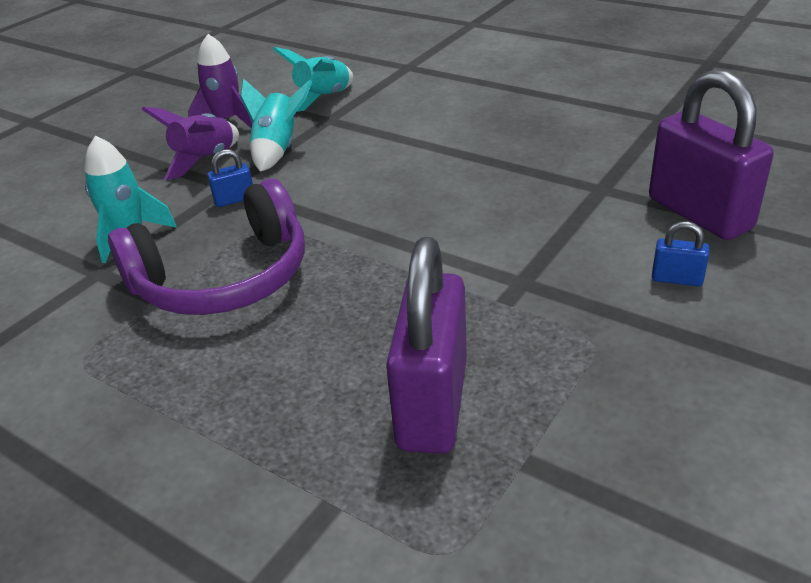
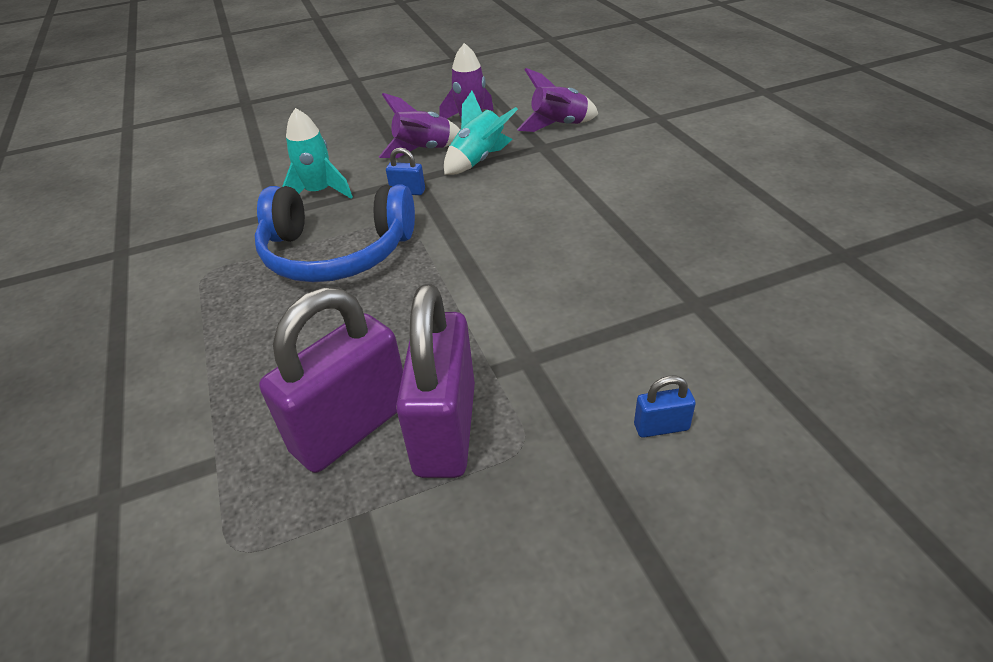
camera: 35 degrees right, 5 degrees up
purple headphones [108,179,305,315] -> blue headphones [255,185,415,282]
turquoise rocket [273,47,353,112] -> purple rocket [517,68,598,132]
purple padlock [649,69,774,240] -> purple padlock moved to [396,284,475,478]
blue padlock [652,221,709,286] -> blue padlock turned 60 degrees counterclockwise [634,376,696,438]

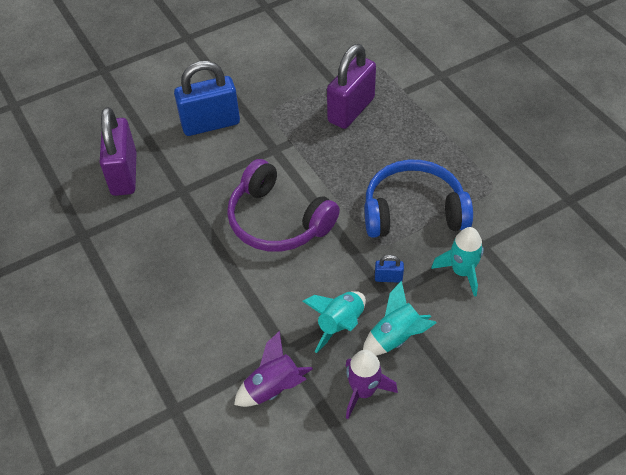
camera: 170 degrees right, 10 degrees up
purple rocket [379,93,460,158] -> turquoise rocket [363,280,437,356]
purple padlock [396,284,475,478] -> purple padlock moved to [99,107,137,196]
blue padlock [634,376,696,438] -> blue padlock [174,61,240,136], size x2.42
none -> purple headphones [227,159,340,252]

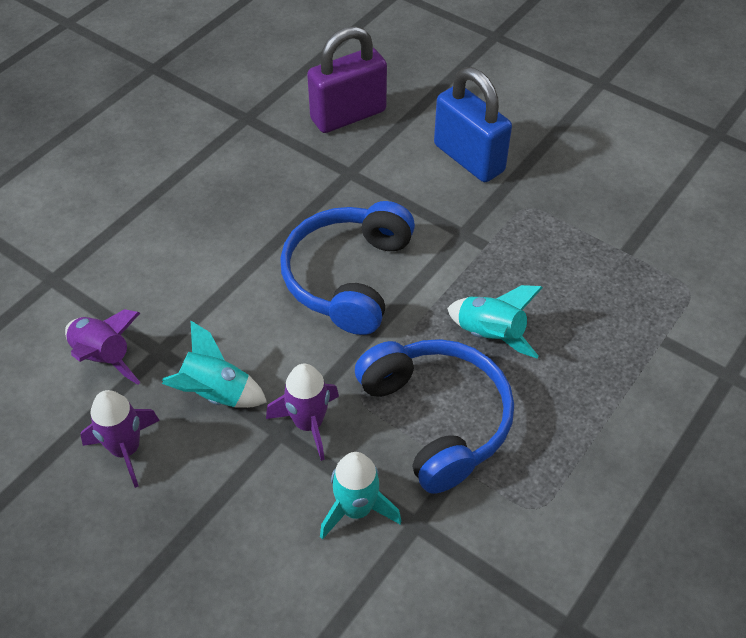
camera: 65 degrees right, 0 degrees up
purple headphones [227,159,340,252] -> blue headphones [280,201,415,335]
purple padlock [327,44,376,129] -> none
turquoise rocket [363,280,437,356] -> turquoise rocket moved to [447,285,543,358]
blue padlock [375,255,404,283] -> purple rocket [266,363,339,461]

